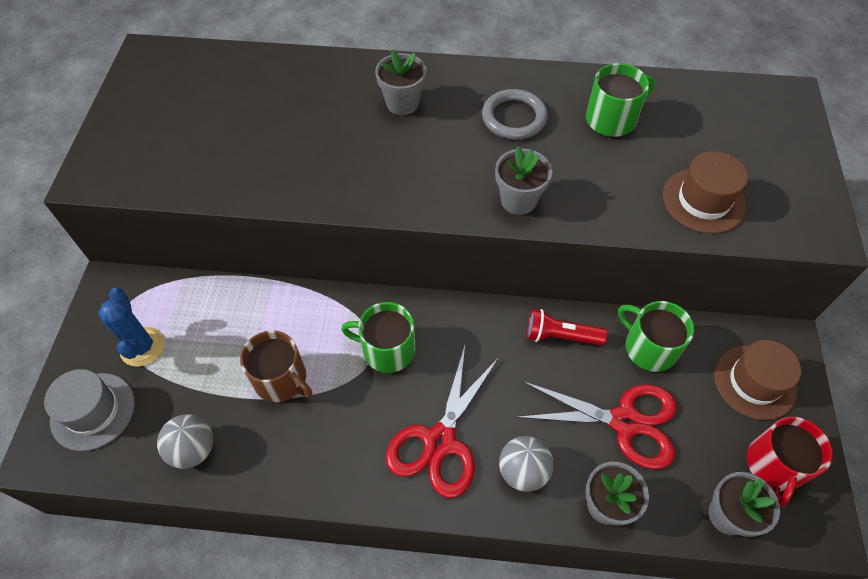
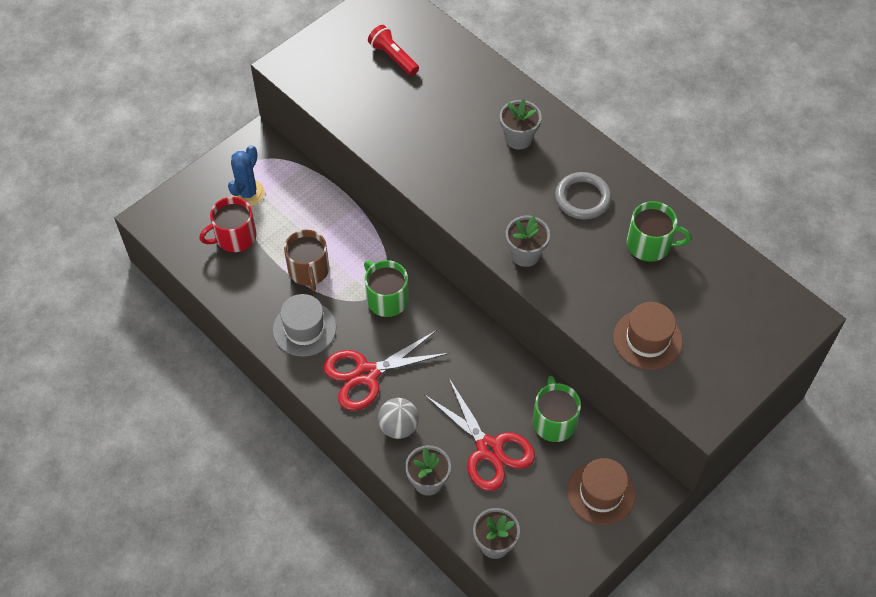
camera: 40 degrees right, 0 degrees up
grey hat [44,369,135,451] -> grey hat moved to [273,294,336,357]
grey ball [157,414,213,469] -> none
red flashlight [527,309,607,345] -> red flashlight moved to [368,25,419,76]
red mug [747,417,833,506] -> red mug moved to [199,197,257,252]

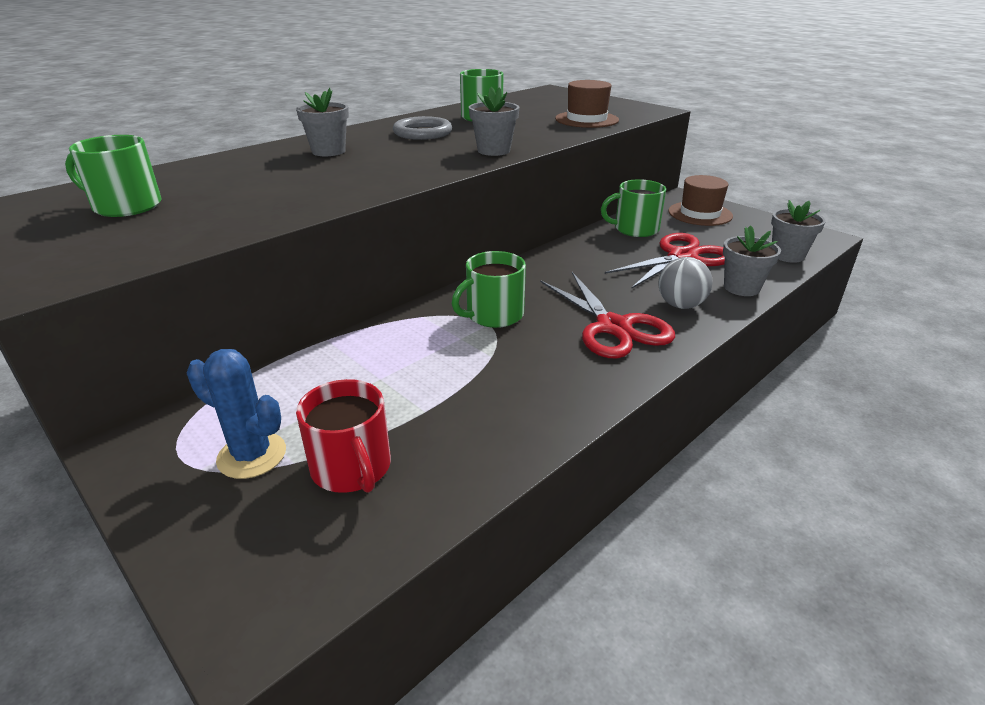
camera: 90 degrees left, 25 degrees down
grey hat [273,294,336,357] -> none
brown mug [284,230,329,291] -> none
red flashlight [368,25,419,76] -> green mug [65,135,162,217]

